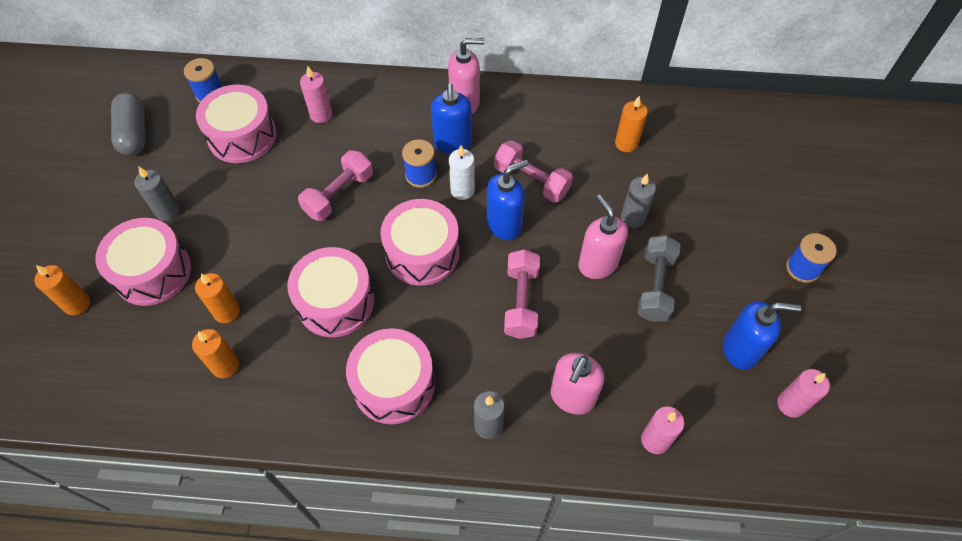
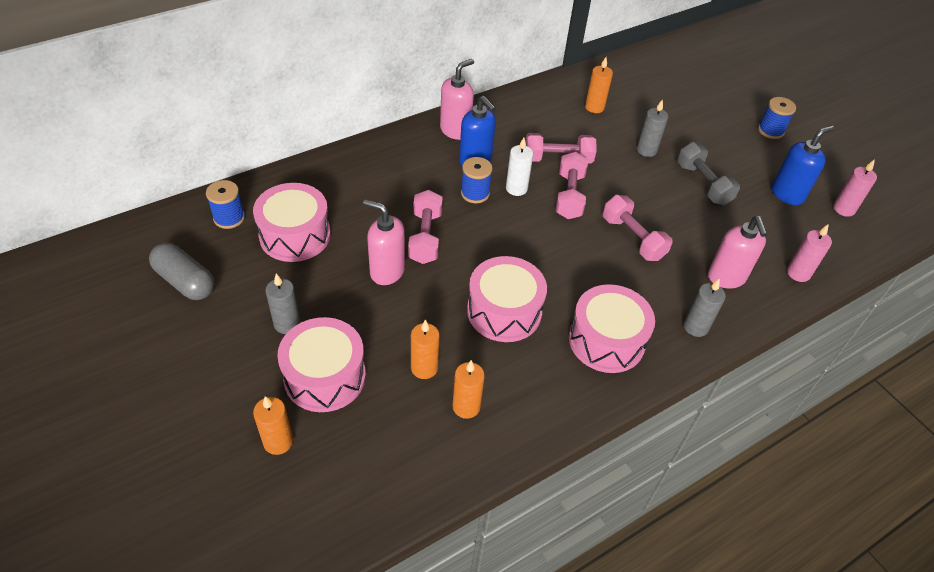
camera: 40 degrees left, 10 degrees down
pink candle [300,66,333,123] -> none
pink drum [380,199,459,286] -> none
blue soap dispenser [487,160,529,240] -> pink dumbbell [556,152,588,219]
pink soap dispenser [578,195,628,279] -> pink soap dispenser moved to [363,199,405,285]

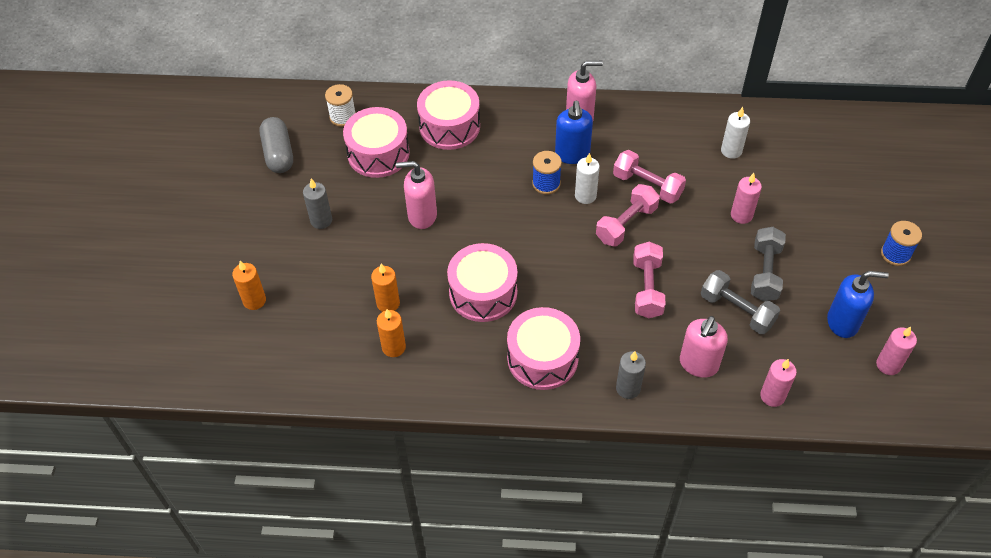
camera: 40 degrees right, 5 degrees up
blue spool [206,180,245,229] -> white spool [325,84,356,127]
pink drum [277,317,366,412] -> pink drum moved to [417,80,480,150]
pink soap dispenser [363,199,405,285] -> pink soap dispenser turned 60 degrees counterclockwise [396,161,437,229]
pink dumbbell [408,190,443,264] -> none
orange candle [585,57,613,113] -> white candle [721,107,750,159]
grey candle [637,99,668,157] -> pink candle [731,173,762,224]
none -> grey dumbbell [701,270,780,334]

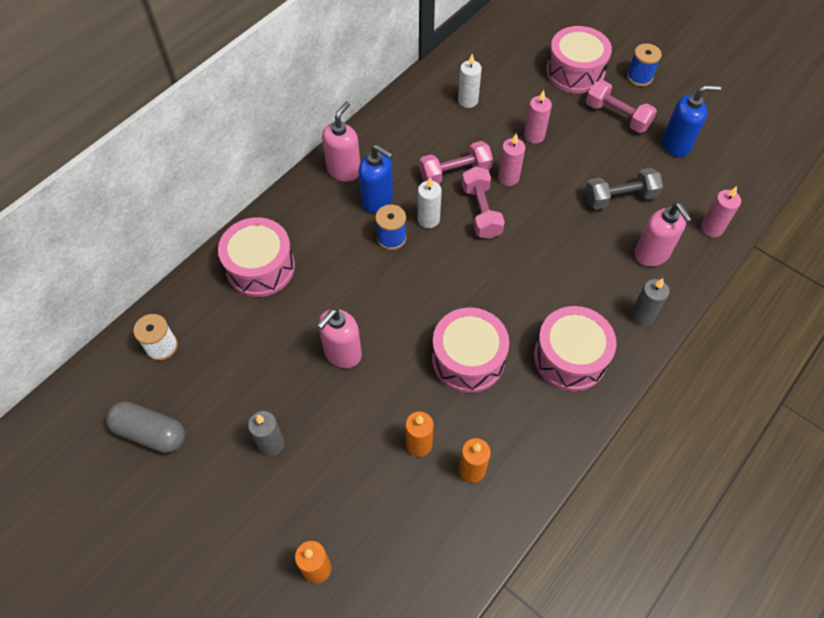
camera: 55 degrees left, 5 degrees up
pink drum [343,107,410,178] -> pink drum moved to [546,26,612,93]
pink dumbbell [633,242,666,318] -> pink dumbbell moved to [586,80,657,133]
grey dumbbell [751,227,786,301] -> none
blue soap dispenser [827,271,889,338] -> blue soap dispenser turned 45 degrees clockwise [663,85,721,157]
pink candle [876,327,917,375] -> pink candle moved to [498,133,525,186]

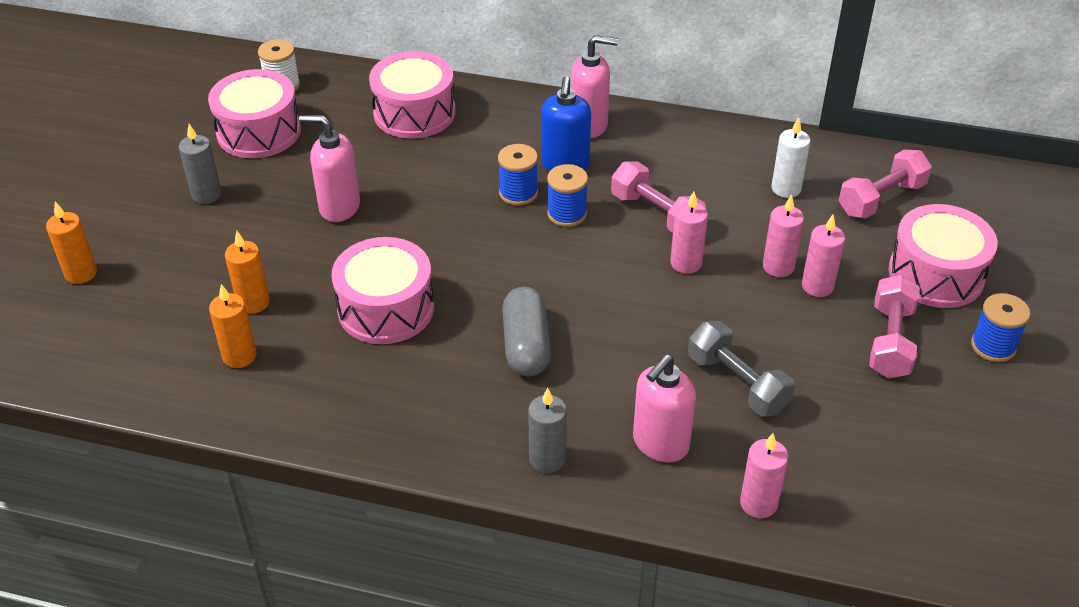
camera: 65 degrees right, 15 degrees down
grey capsule [106,401,185,453] -> grey capsule moved to [502,287,551,376]
white candle [418,177,442,228] -> blue spool [547,164,588,227]
pink dumbbell [462,166,505,239] -> pink dumbbell moved to [839,149,932,218]
pink drum [534,306,616,391] -> pink drum moved to [208,69,301,158]
blue soap dispenser [663,85,721,157] -> none
none -> pink candle [802,215,845,297]

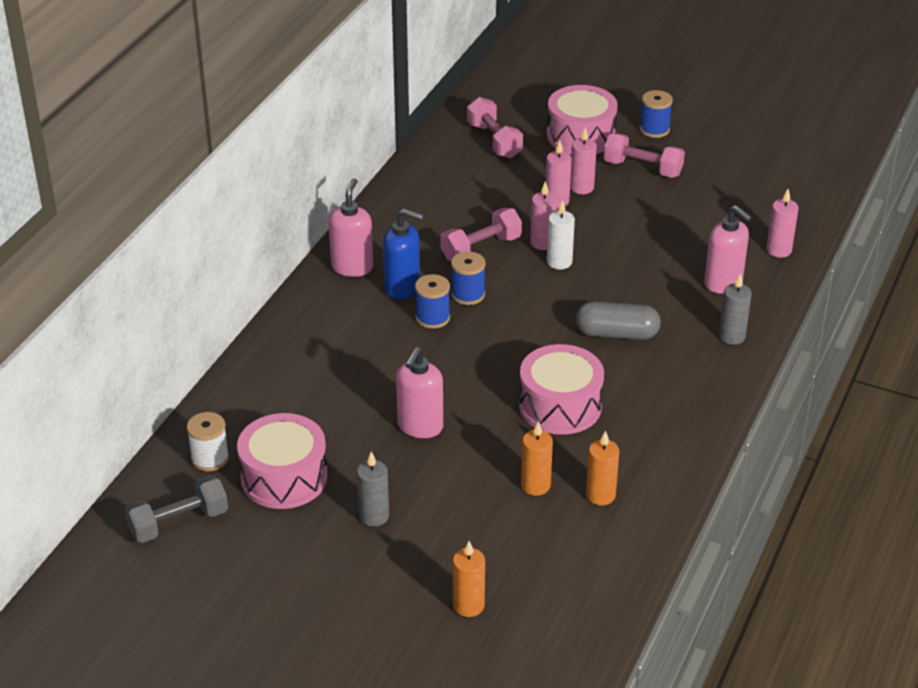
camera: 80 degrees left, 5 degrees down
pink drum [369,51,456,139] -> none
grey dumbbell [688,321,795,417] -> grey dumbbell moved to [124,475,228,543]
white candle [771,117,811,198] -> white candle moved to [547,200,575,270]

